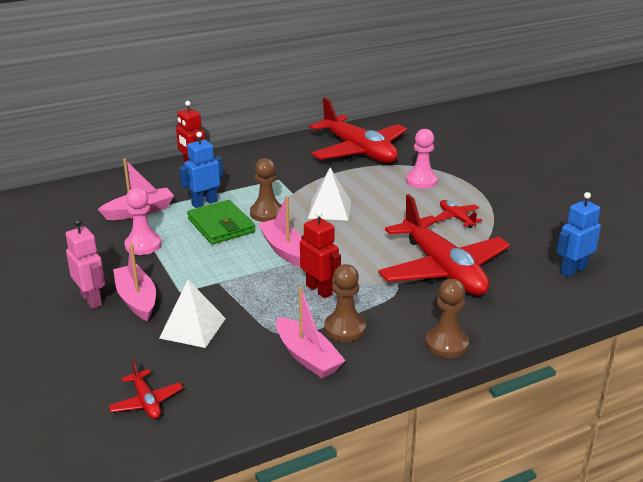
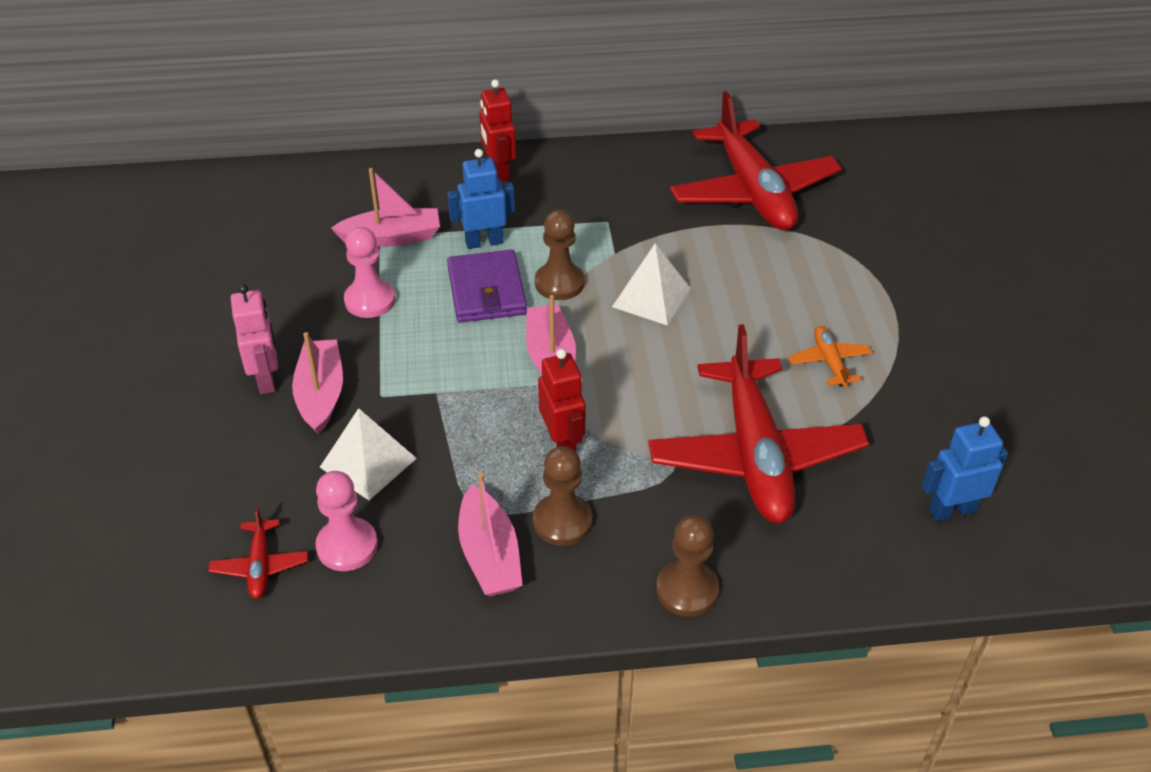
camera: 20 degrees right, 15 degrees up
green wallet [187,200,255,244] -> purple wallet [447,250,527,323]
pink pawn [406,129,438,189] -> pink pawn moved to [315,471,378,571]
red plane [434,200,483,228] -> orange plane [789,326,872,387]

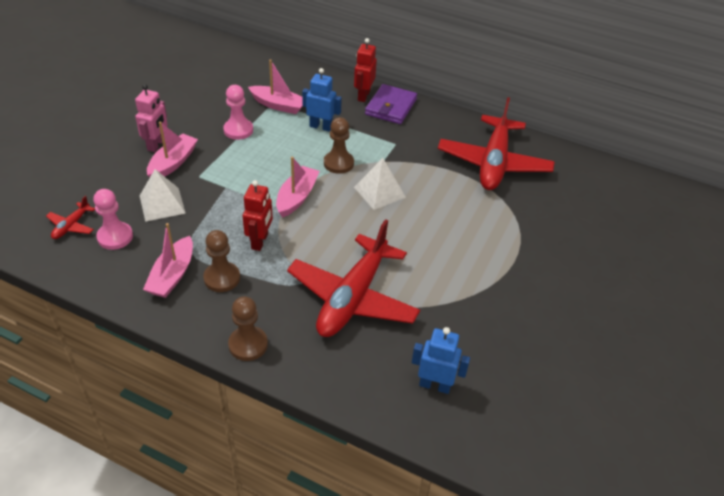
camera: 30 degrees right, 0 degrees up
purple wallet [447,250,527,323] -> purple wallet moved to [365,84,417,124]
orange plane [789,326,872,387] -> none

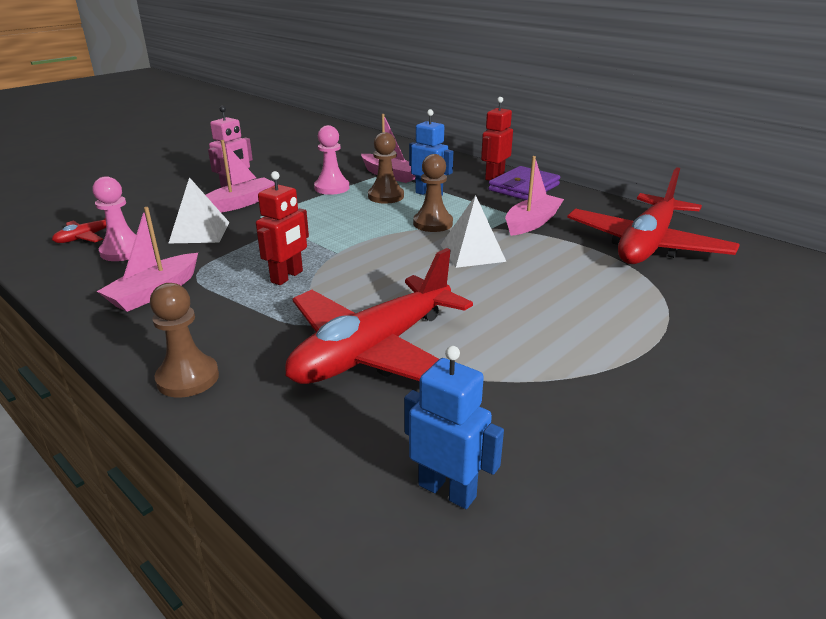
camera: 20 degrees right, 15 degrees down
brown pawn [203,230,240,292] -> brown pawn moved to [368,132,404,204]
pink boat [276,156,320,218] -> pink boat moved to [505,156,564,236]

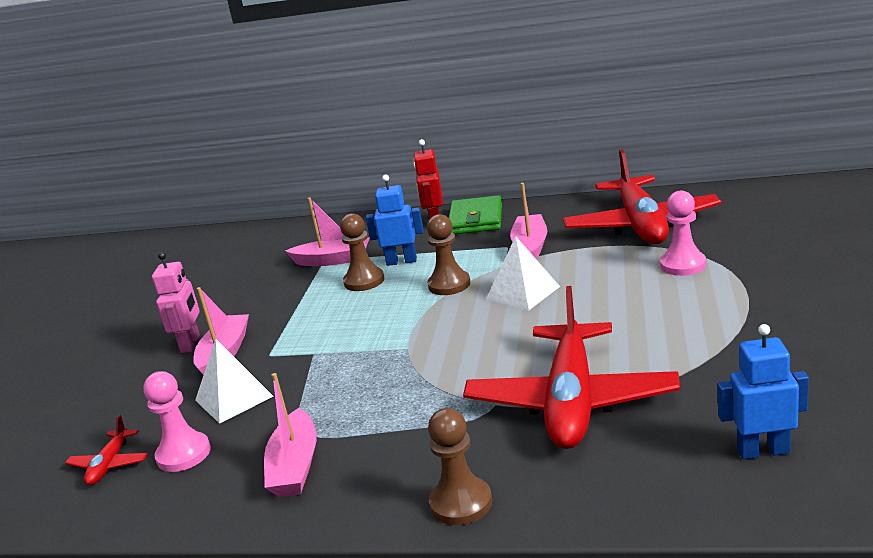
camera: 30 degrees left, 5 degrees down
red robot [256,171,309,285] -> none
pink pawn [314,125,349,195] -> pink pawn moved to [660,191,706,276]
purple wallet [488,166,560,200] -> green wallet [449,195,502,234]

